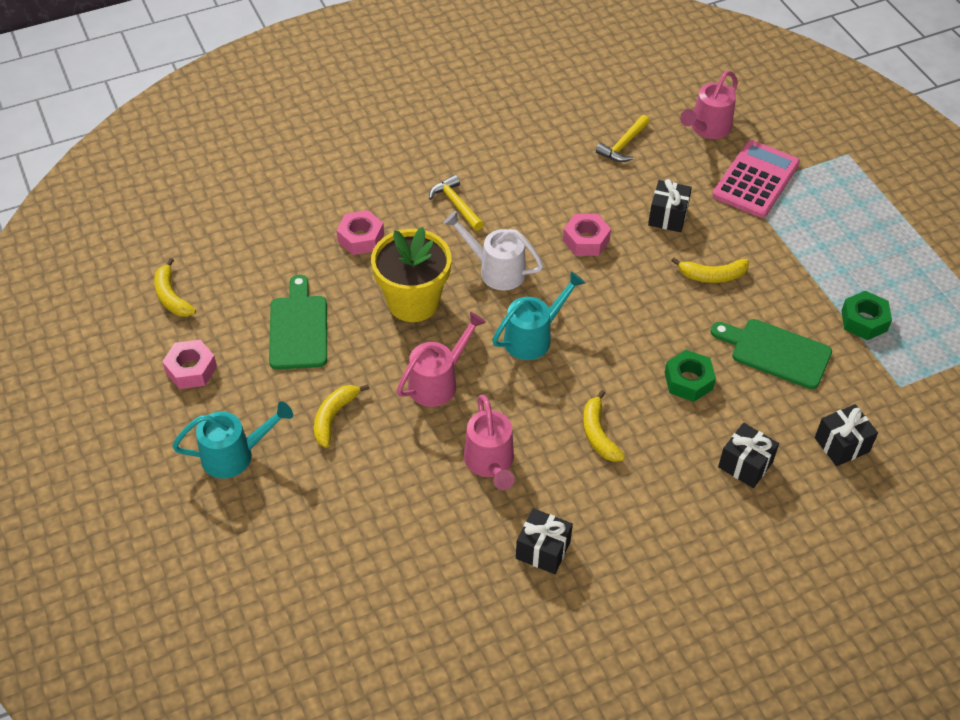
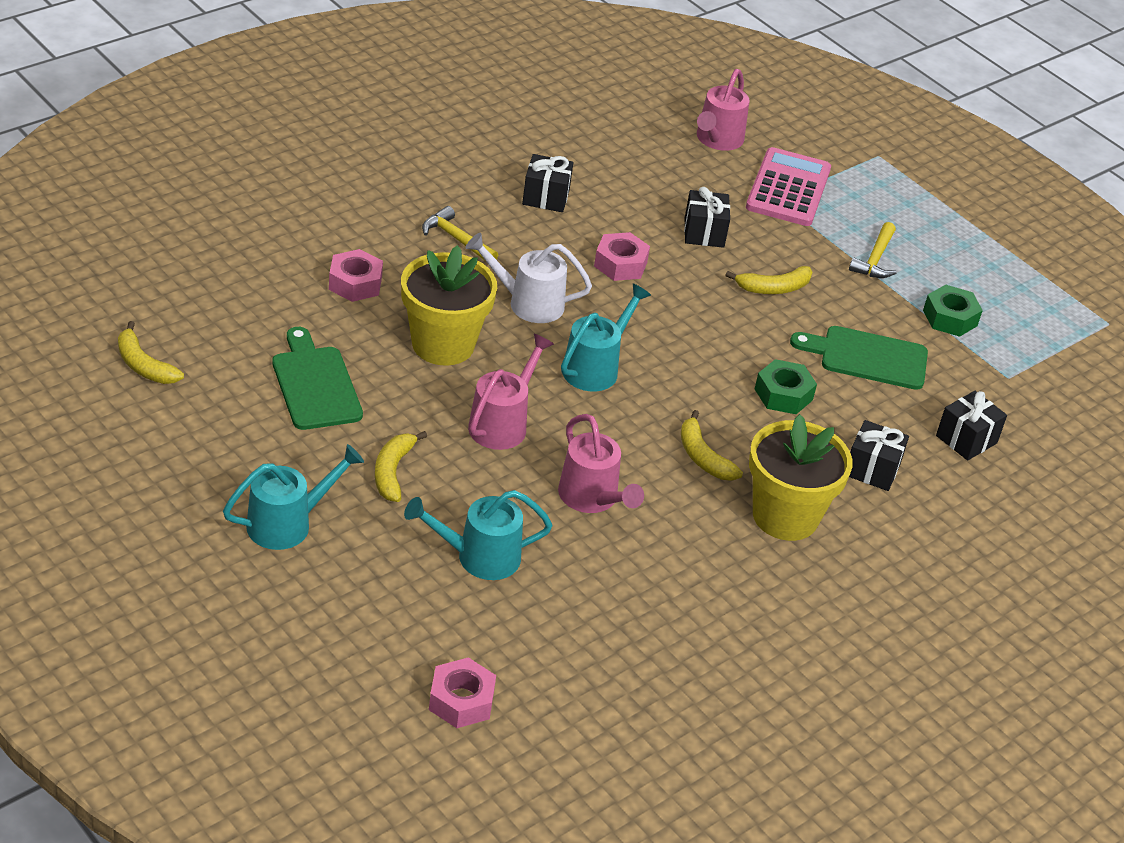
camera: 20 degrees left, 10 degrees down
pink nut [162,340,217,389] -> pink nut moved to [429,657,496,728]
black gift [516,508,573,574] -> black gift moved to [522,154,573,212]
yellow hammer [596,115,650,162] -> yellow hammer moved to [849,222,897,278]
none -> turquoise watering can [404,490,553,580]
none -> yellow flower pot [749,414,852,541]

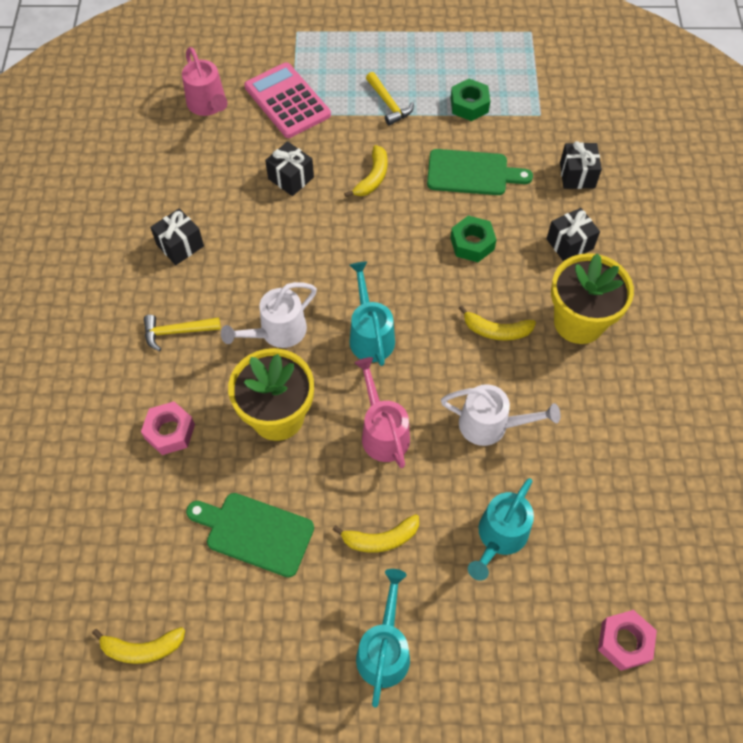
camera: 45 degrees left, 20 degrees up
yellow banana [375,431,427,502] -> yellow banana turned 60 degrees counterclockwise [333,514,419,553]
pink watering can [558,414,644,513] -> white watering can [441,384,560,446]
pink nut [594,232,650,281] -> none
green cutting board [790,326,928,390] -> green cutting board turned 135 degrees counterclockwise [427,149,533,195]

